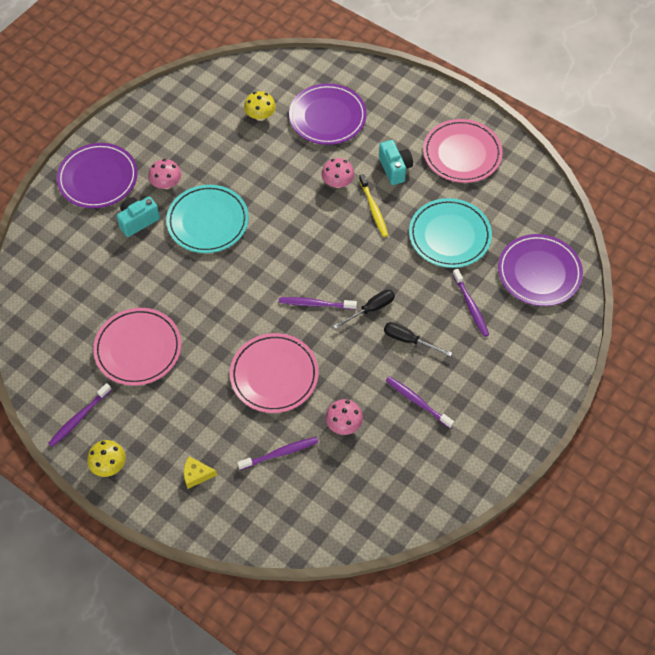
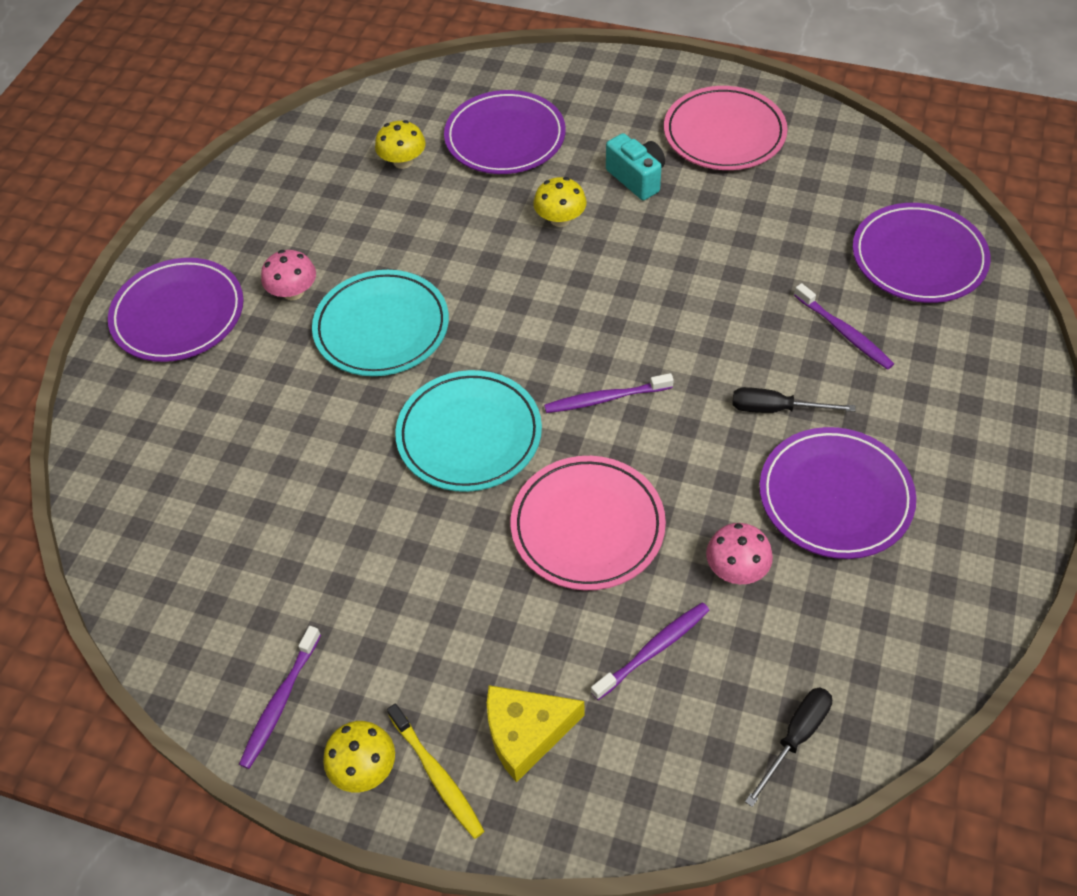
camera: 15 degrees left, 5 degrees down
pink plate [93,308,181,386] -> none
turquoise camera [116,196,160,237] -> none
yellow cheese [184,456,217,489] -> yellow cheese [487,685,585,783], size x1.62
pink mushroom [321,158,355,188] -> yellow mushroom [533,177,586,227]
black screwdriver [333,289,395,329] -> black screwdriver moved to [745,687,832,807]
yellow toothbrush [359,174,388,237] -> yellow toothbrush moved to [387,703,484,839]
purple toothbrush [386,376,454,428] -> purple plate [760,427,916,559]
turquoise plate [409,198,492,268] -> turquoise plate moved to [395,370,542,492]

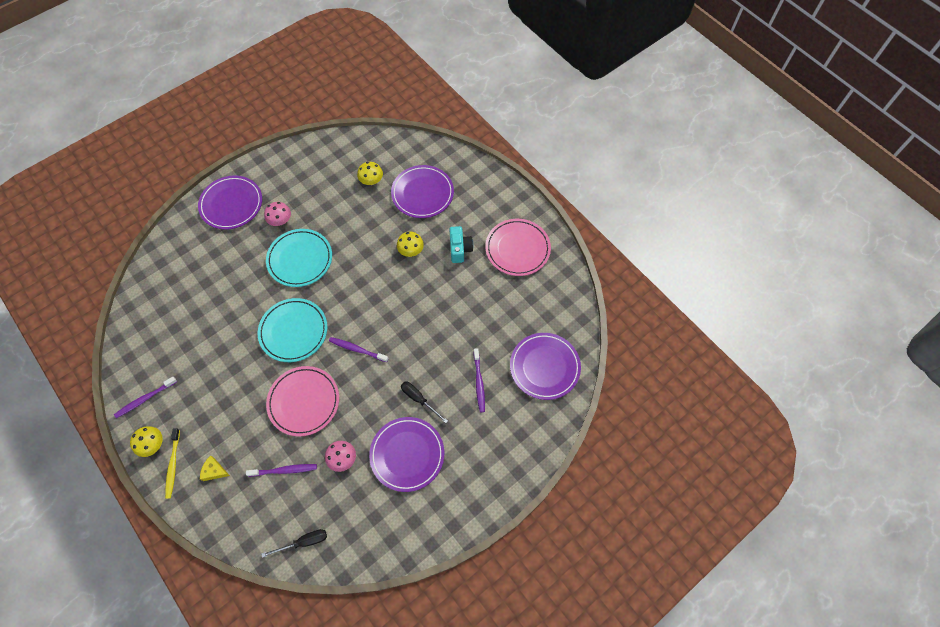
camera: 30 degrees right, 10 degrees up
yellow cheese [487,685,585,783] -> yellow cheese [200,455,230,481], size x0.62

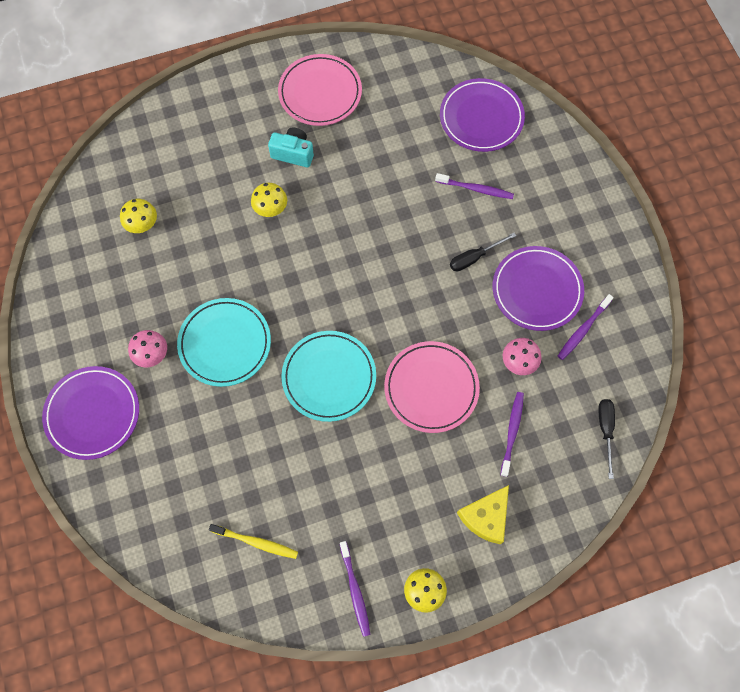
camera: 70 degrees left, 5 degrees up
yellow toothbrush [165,428,180,499] -> yellow toothbrush moved to [209,524,298,559]
yellow cheese [200,455,230,481] -> yellow cheese [457,485,509,544], size x1.62
purple toothbrush [329,337,388,362] -> purple toothbrush moved to [558,294,614,360]
purple plate [391,165,454,218] -> none

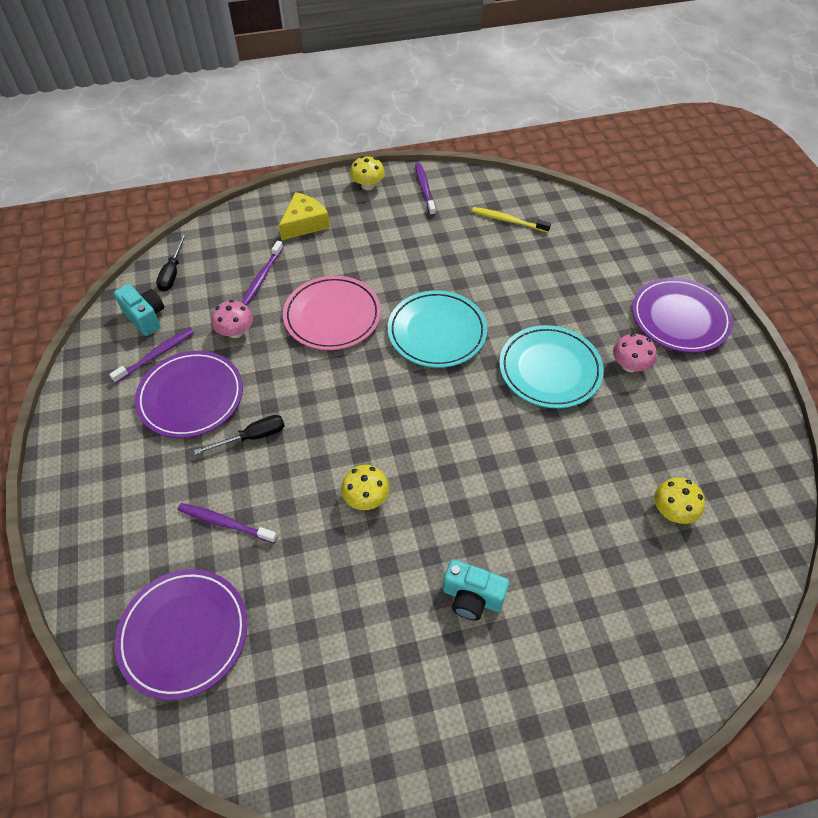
camera: 175 degrees left, 15 degrees down
yellow mushroom [251,183,287,217] -> yellow mushroom moved to [341,465,389,510]
pink plate [278,54,362,126] -> none
none -> turquoise camera [114,284,164,336]

